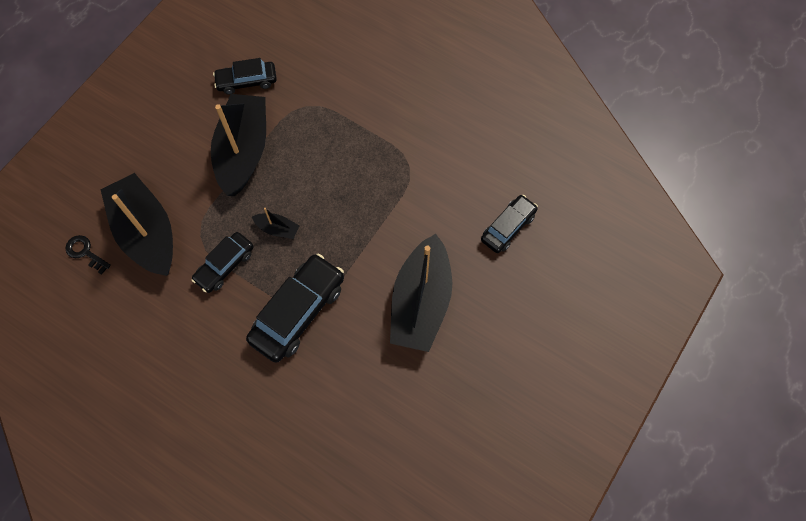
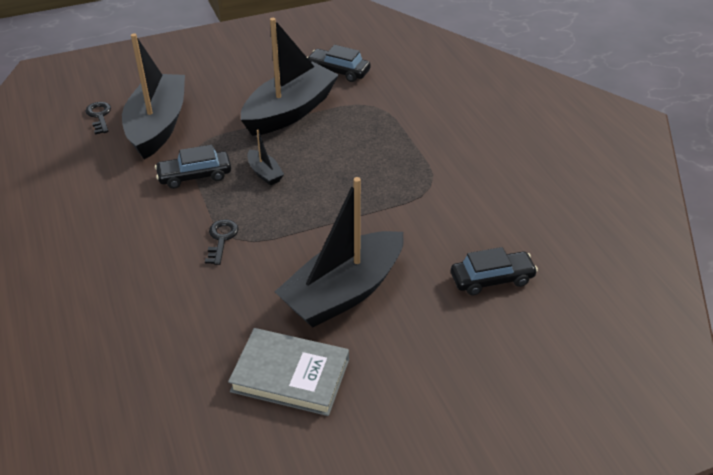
camera: 35 degrees right, 25 degrees down
black car [246,254,344,363] -> black key [205,219,239,265]
none -> grey book [228,328,349,416]

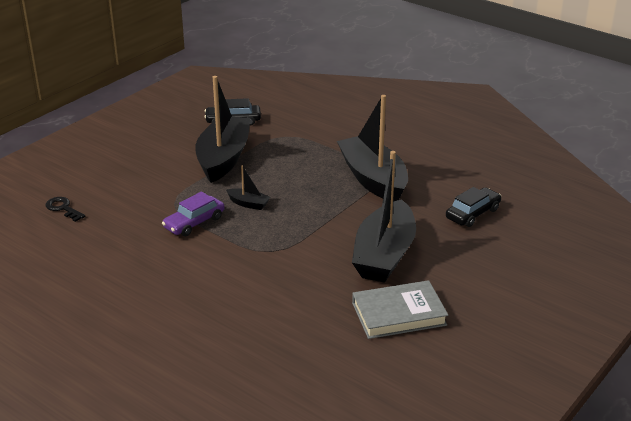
camera: 30 degrees left, 10 degrees down
black boat [122,33,185,160] -> black boat moved to [337,95,408,201]
black car [155,145,231,189] -> purple car [162,192,225,236]
black key [205,219,239,265] -> none

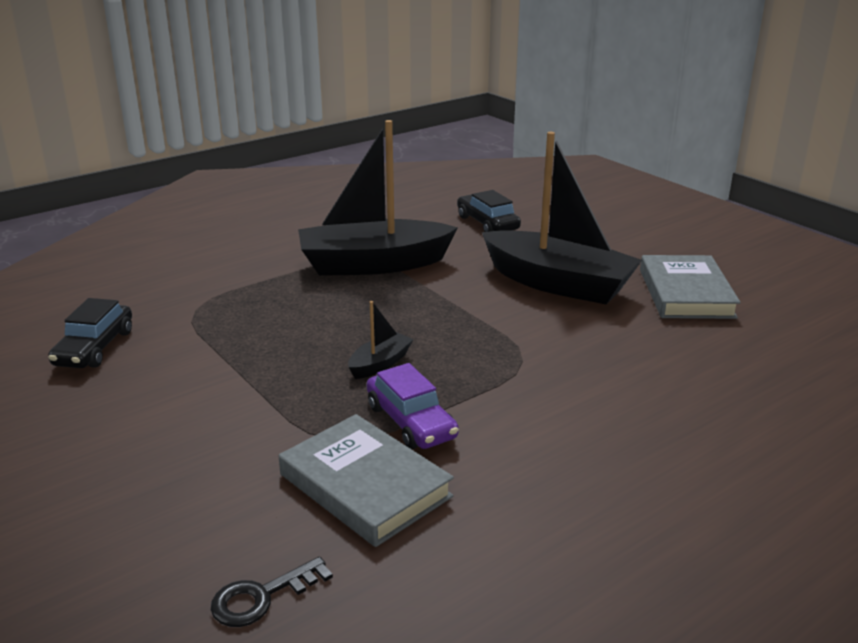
camera: 75 degrees left, 5 degrees down
black boat [195,76,250,183] -> none
none -> grey book [279,414,454,547]

